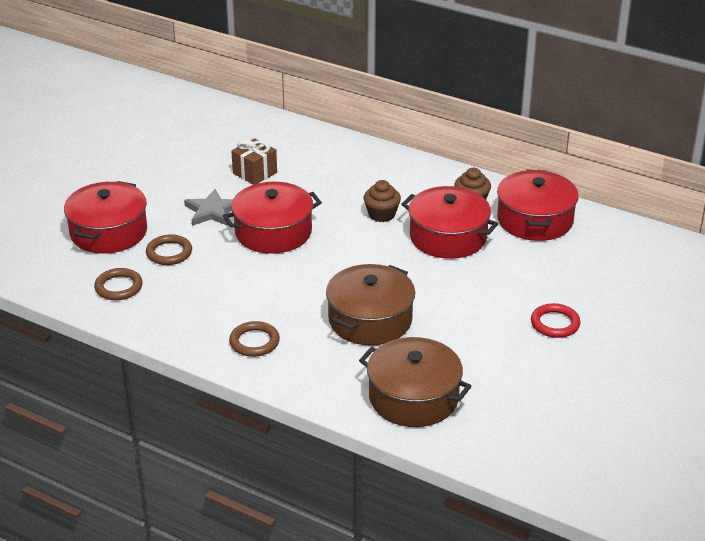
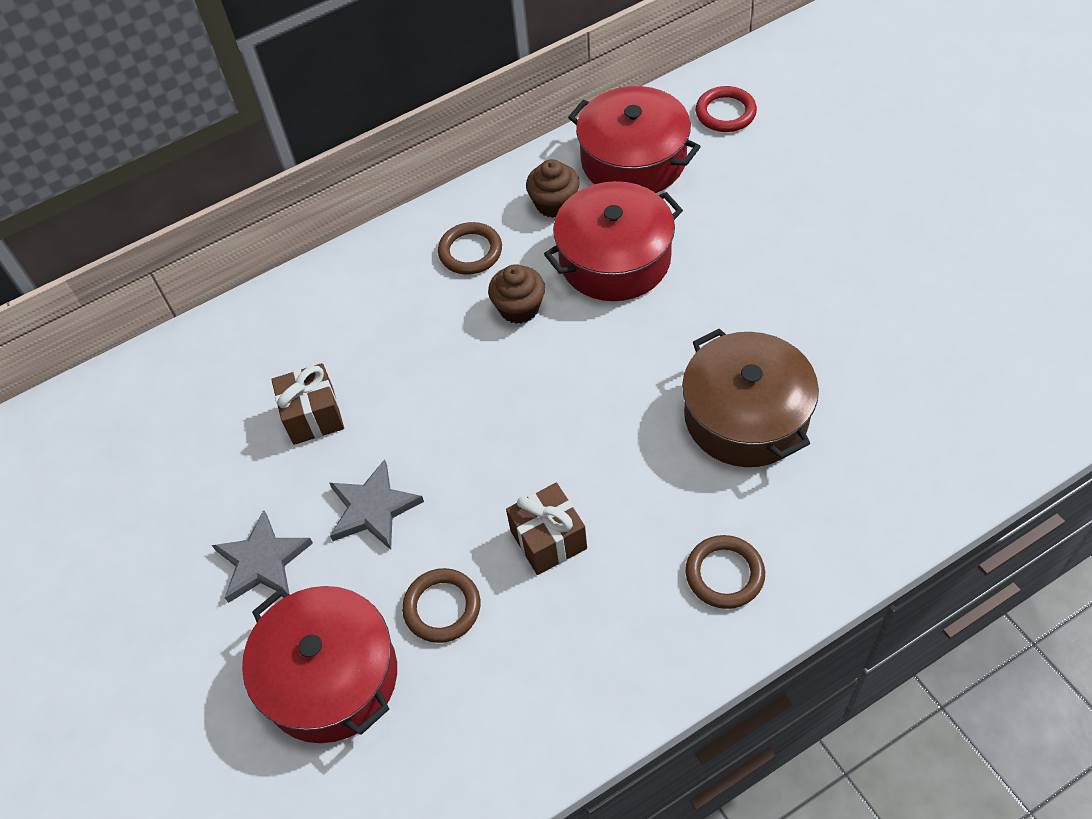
camera: 55 degrees left, 20 degrees up
brown ring [94,268,143,300] -> brown ring moved to [438,222,502,275]
red pot [223,182,322,254] -> none
brown pot [359,337,472,427] -> none
red ring [531,303,581,338] -> red ring moved to [696,86,757,132]
none -> grey star [212,510,313,603]
none -> brown gift [506,483,587,575]

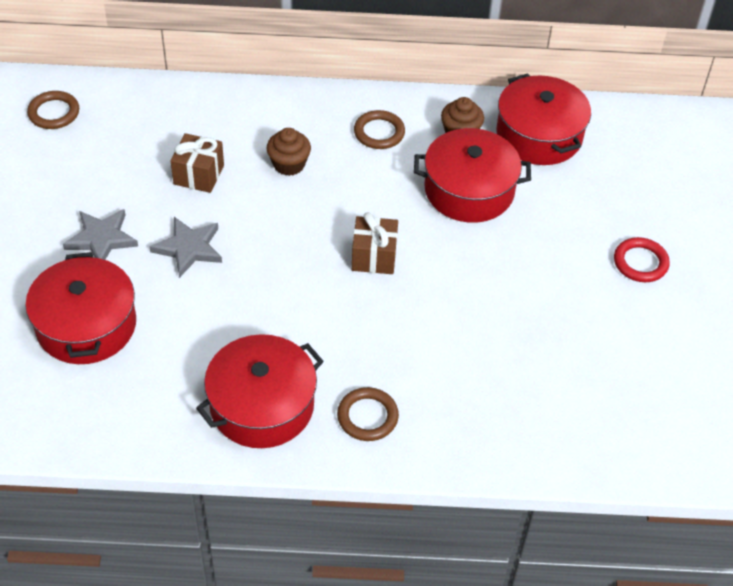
camera: 25 degrees right, 5 degrees down
brown ring [402,568,480,643] -> brown ring moved to [27,91,79,129]
brown cupcake [488,264,545,324] -> brown cupcake moved to [267,128,311,176]
brown gift [506,483,587,575] -> brown gift moved to [352,212,398,274]
brown pot [682,328,819,467] -> none
red ring [696,86,757,132] -> red ring moved to [614,237,670,282]
none -> red pot [196,334,324,448]

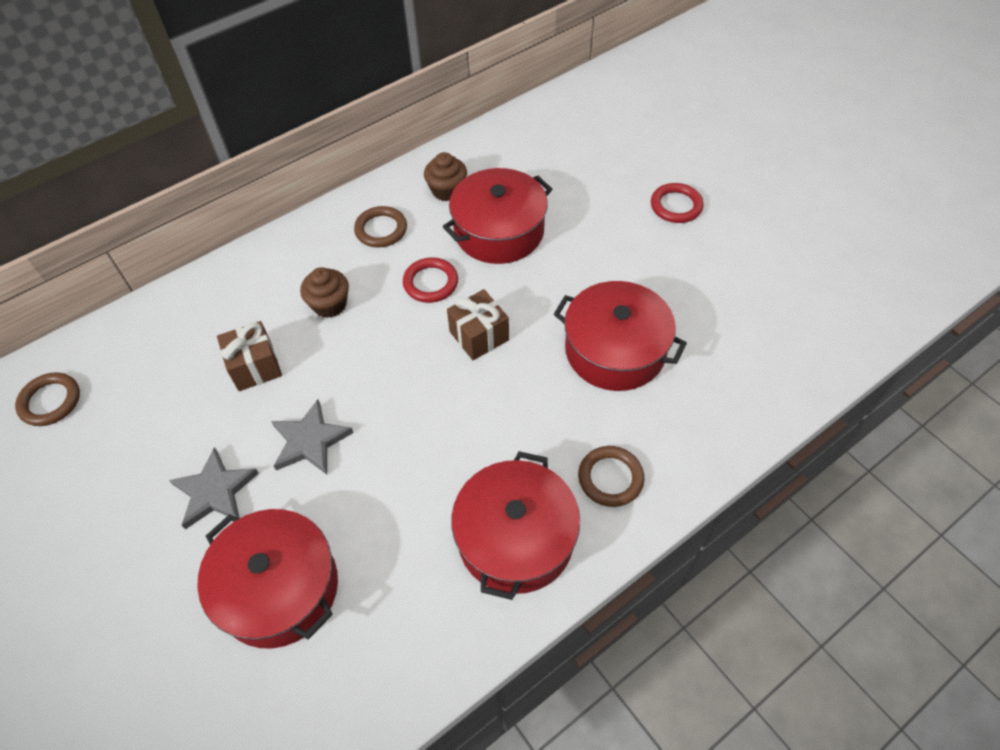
camera: 35 degrees left, 5 degrees up
red pot [497,73,591,165] -> red pot moved to [554,281,687,391]
none -> red ring [403,258,458,303]

